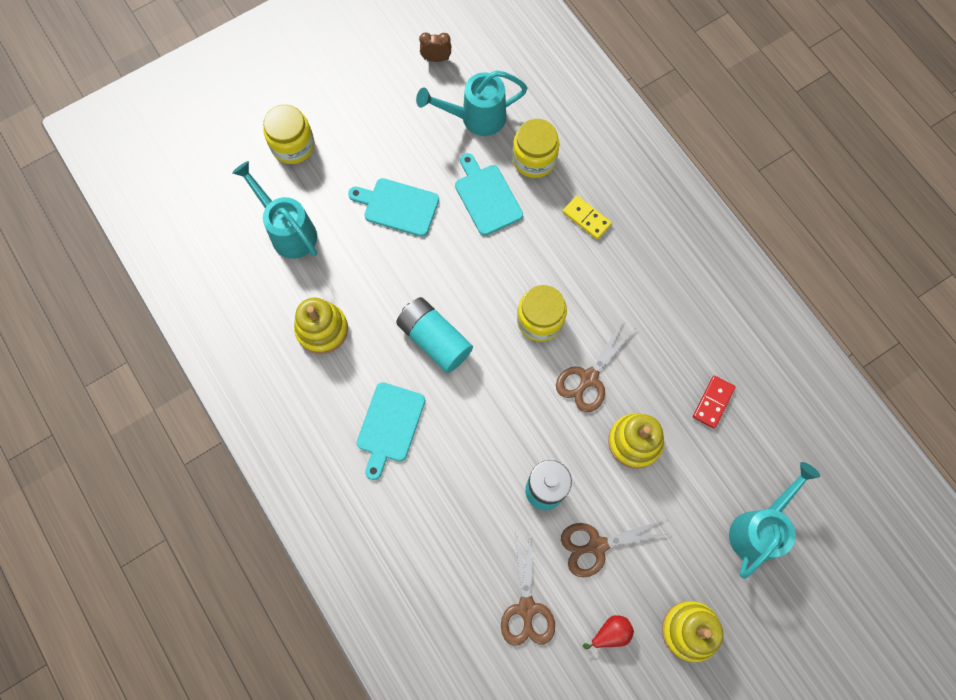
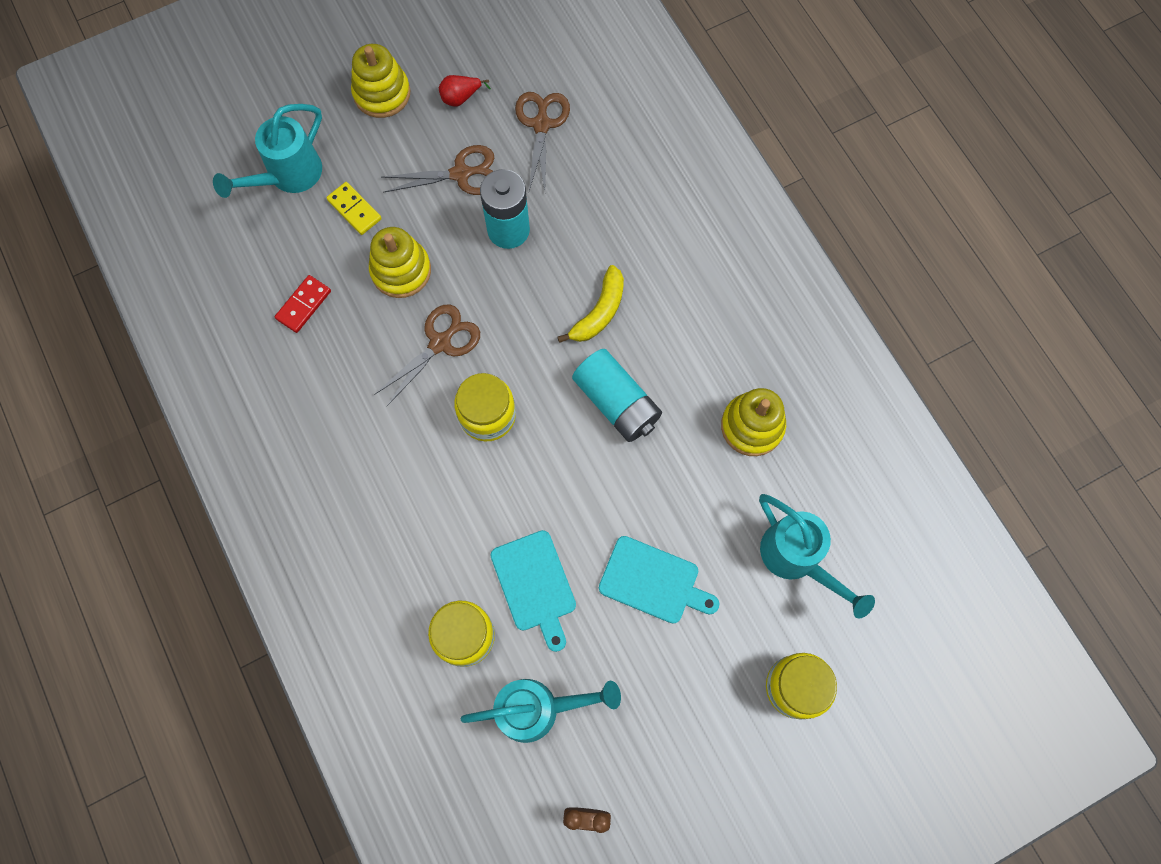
camera: 175 degrees left, 0 degrees up
turquoise cutting board [357,382,425,480] -> none
yellow domino [562,196,612,240] -> yellow domino moved to [326,182,382,235]
none -> yellow banana [558,265,624,343]

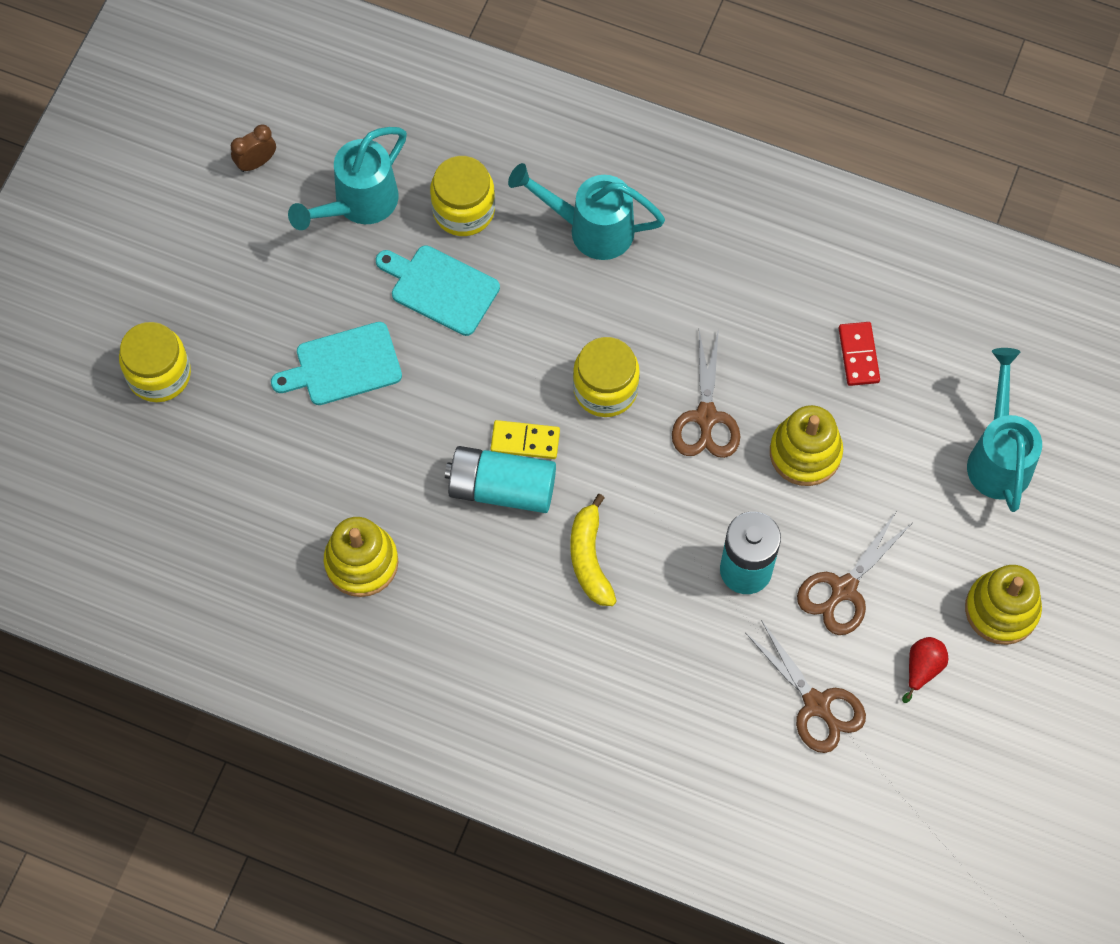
camera: 140 degrees right, 5 degrees down
yellow domino [326,182,382,235] -> yellow domino moved to [490,420,560,459]
turquoise watering can [759,494,875,619] -> turquoise watering can moved to [508,163,665,260]

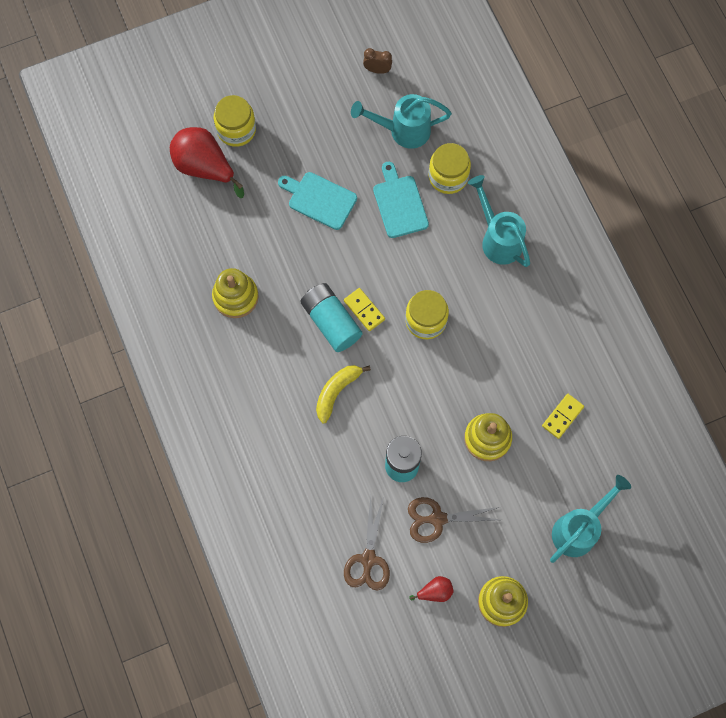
camera: 45 degrees right, 5 degrees up
brown scissors [672,328,740,458] -> none
red domino [838,322,880,386] -> yellow domino [542,394,584,439]
none -> red pear [170,127,244,198]

